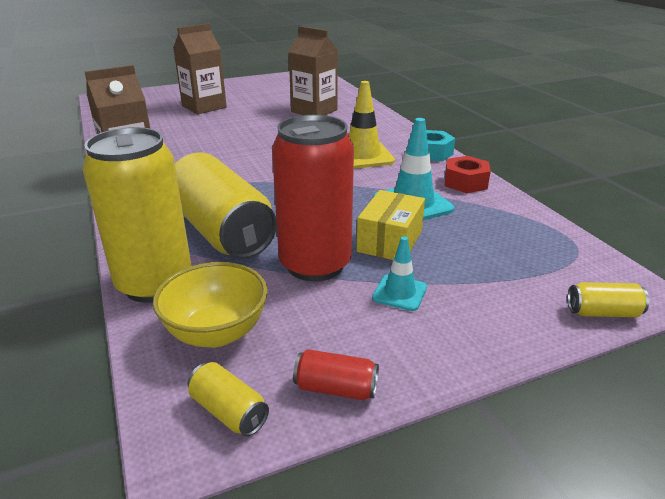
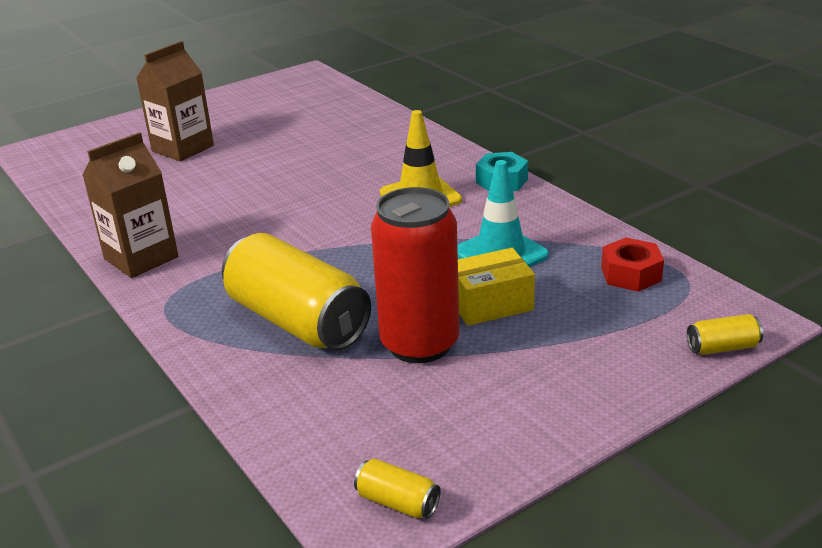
camera: 10 degrees left, 0 degrees up
yellow can [82,127,192,303] -> none
yellow bowl [153,262,268,347] -> none
brown carton [289,26,338,115] -> none
red can [293,349,379,400] -> none
yellow box [357,190,425,260] -> yellow box turned 60 degrees clockwise [458,248,535,326]
turquoise traffic cone [372,236,427,311] -> none
red nut [445,156,491,193] -> red nut moved to [601,238,664,292]

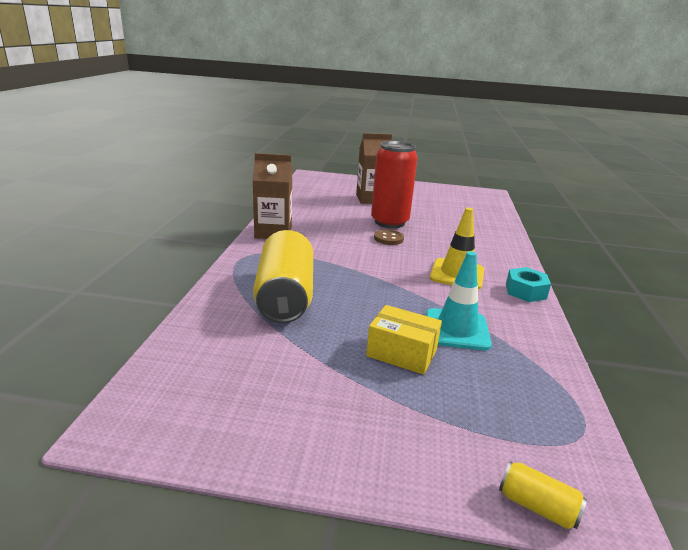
camera: 40 degrees right, 5 degrees down
yellow can [354,458,441,519] -> none
red can [371,187,459,363] -> red can moved to [371,141,418,228]
red nut [601,238,664,292] -> none
none -> brown button [374,229,404,245]

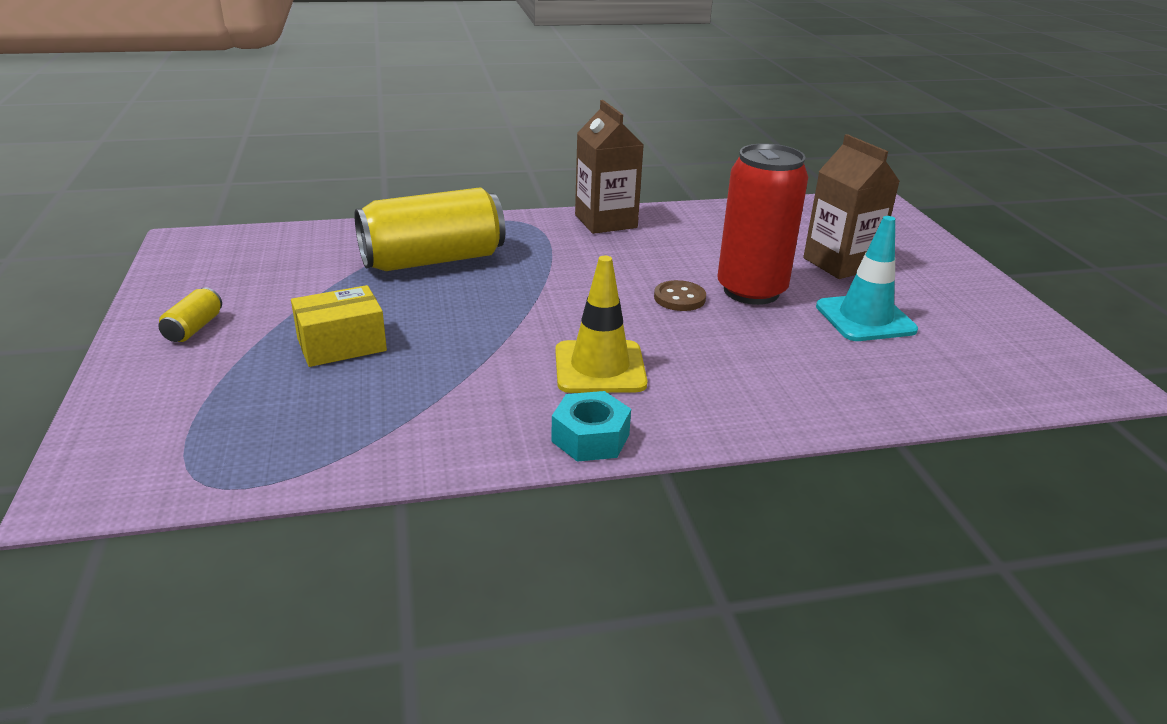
camera: 70 degrees right, 5 degrees up
yellow box [366,305,442,375] -> yellow box turned 60 degrees clockwise [291,285,387,367]
turquoise traffic cone [426,251,492,350] -> turquoise traffic cone moved to [816,216,918,341]
yellow can [499,461,587,529] -> yellow can moved to [158,287,222,342]

